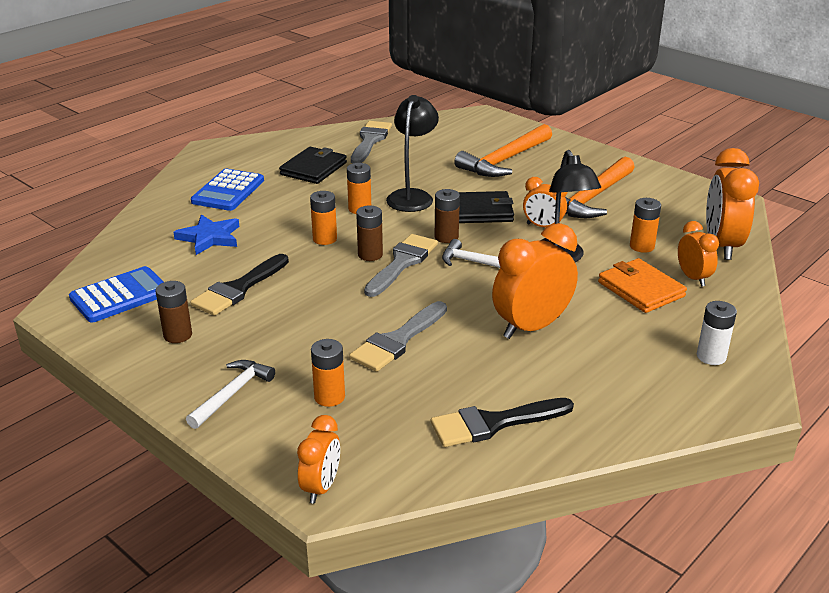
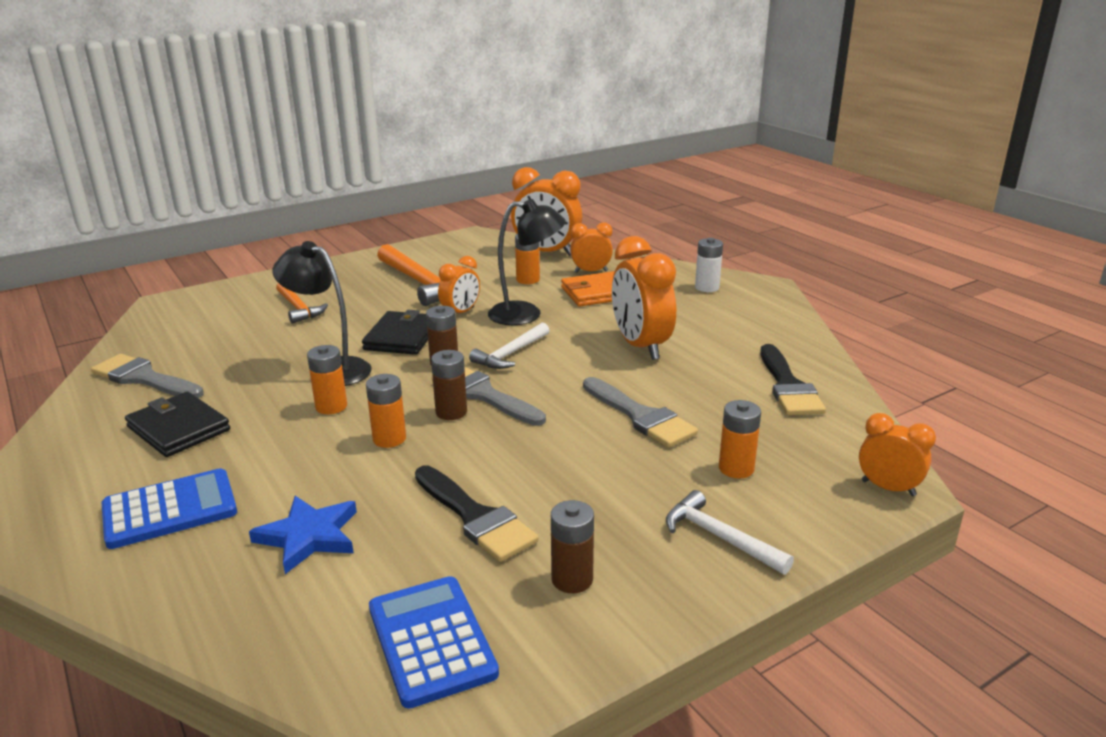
camera: 75 degrees left, 5 degrees down
blue calculator [191,169,264,211] -> blue calculator turned 60 degrees counterclockwise [102,469,237,549]
orange hammer [454,124,552,177] -> orange hammer [276,283,328,324], size x0.60

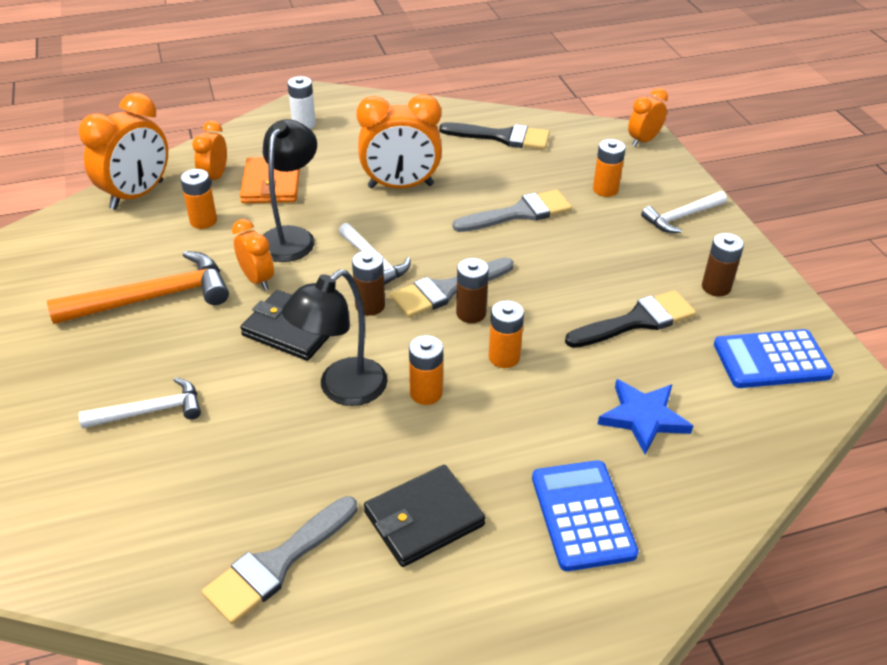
camera: 75 degrees left, 15 degrees up
orange hammer [276,283,328,324] -> white hammer [79,377,201,429]

